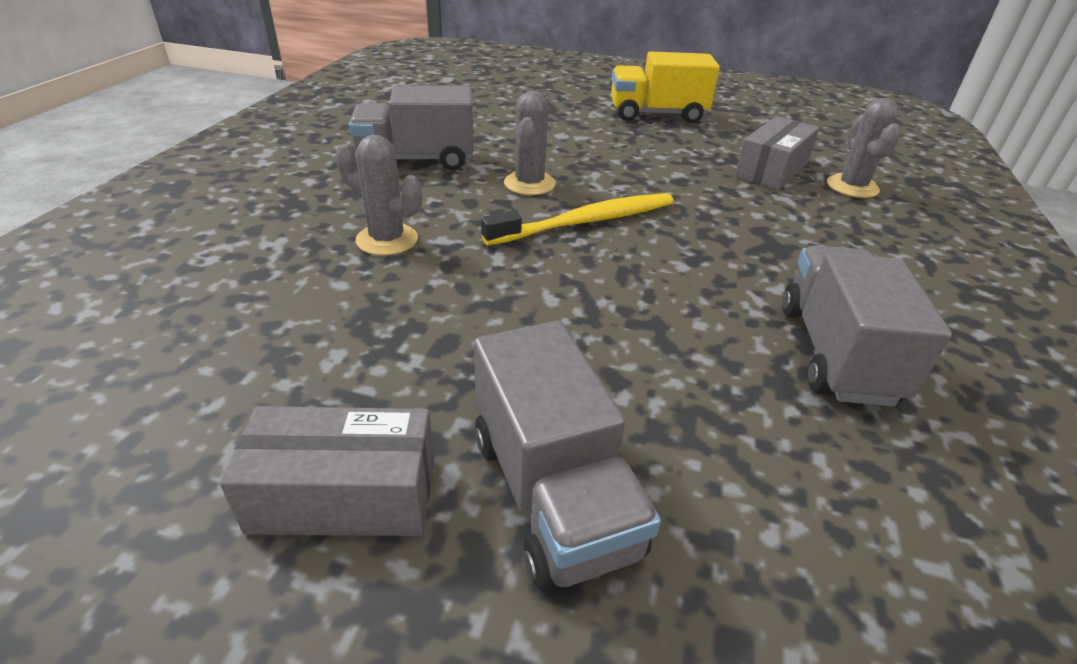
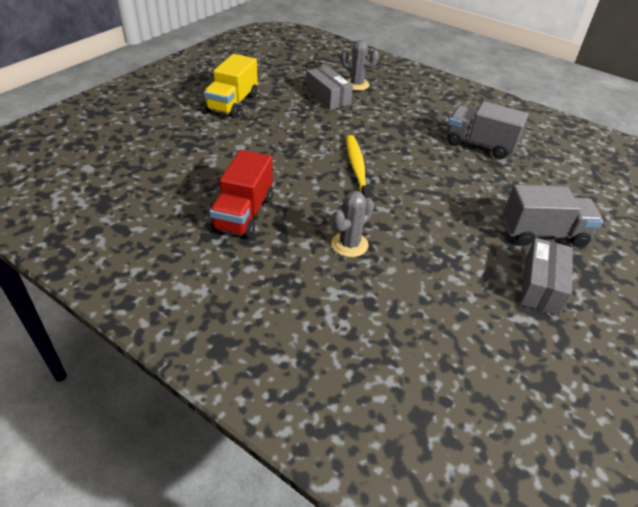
camera: 70 degrees left, 5 degrees up
grey truck [349,85,474,170] -> red truck [210,150,273,238]
grey cactus [504,91,556,195] -> none

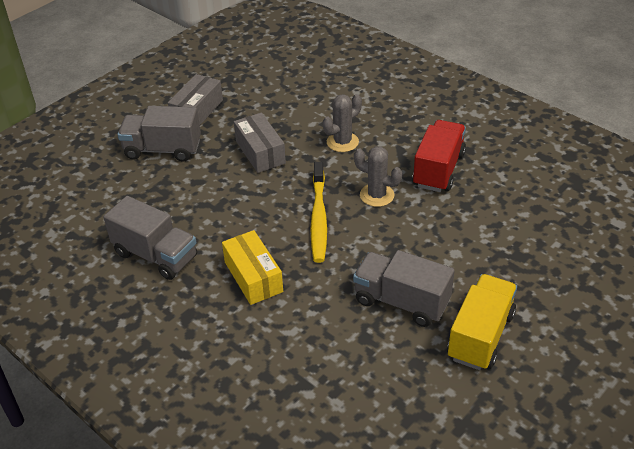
camera: 170 degrees left, 0 degrees up
grey box [306,66,353,110] -> grey box moved to [234,113,286,173]
grey cactus [341,40,379,91] -> grey cactus moved to [354,146,402,207]
none -> yellow box [222,230,283,305]
none -> grey truck [353,250,455,327]

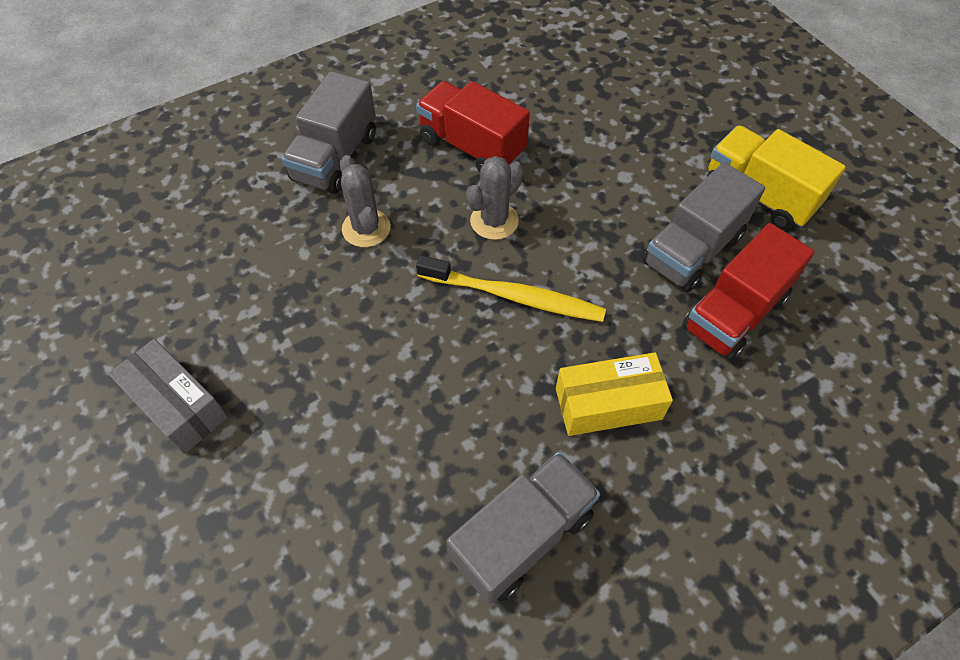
camera: 75 degrees left, 15 degrees up
grey truck [117,106,201,162] -> grey truck moved to [281,71,376,194]
grey box [234,113,286,173] -> none
none -> red truck [682,223,815,361]

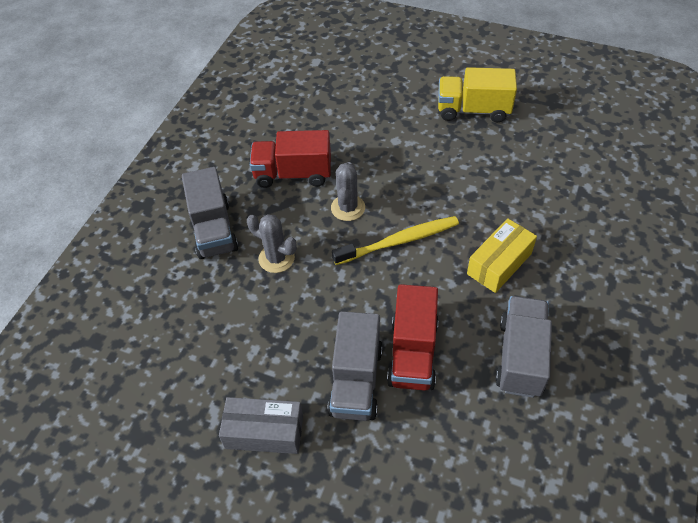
camera: 35 degrees left, 5 degrees down
grey truck [642,162,765,292] -> grey truck moved to [327,311,383,421]
red truck [682,223,815,361] -> red truck moved to [387,284,439,391]

